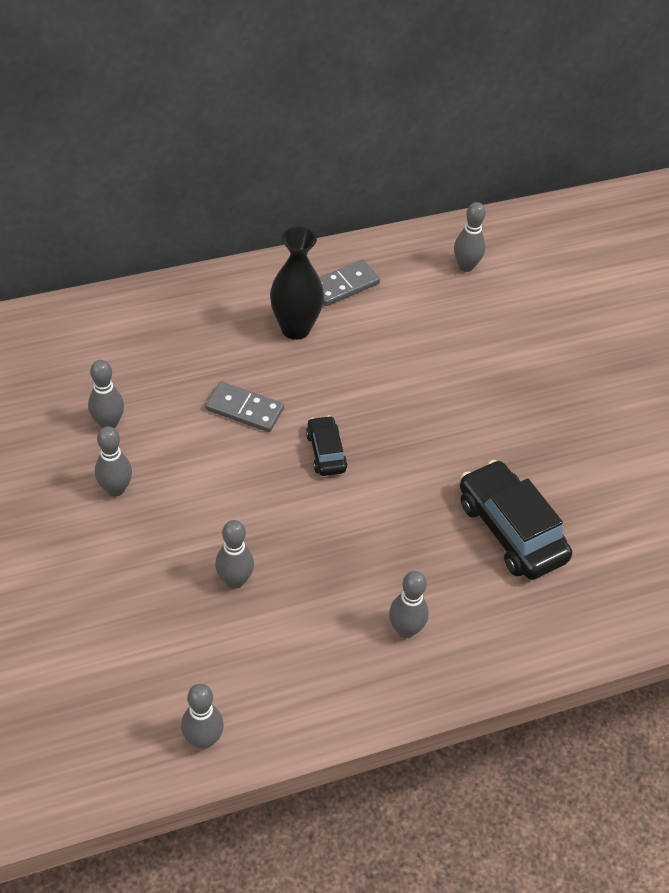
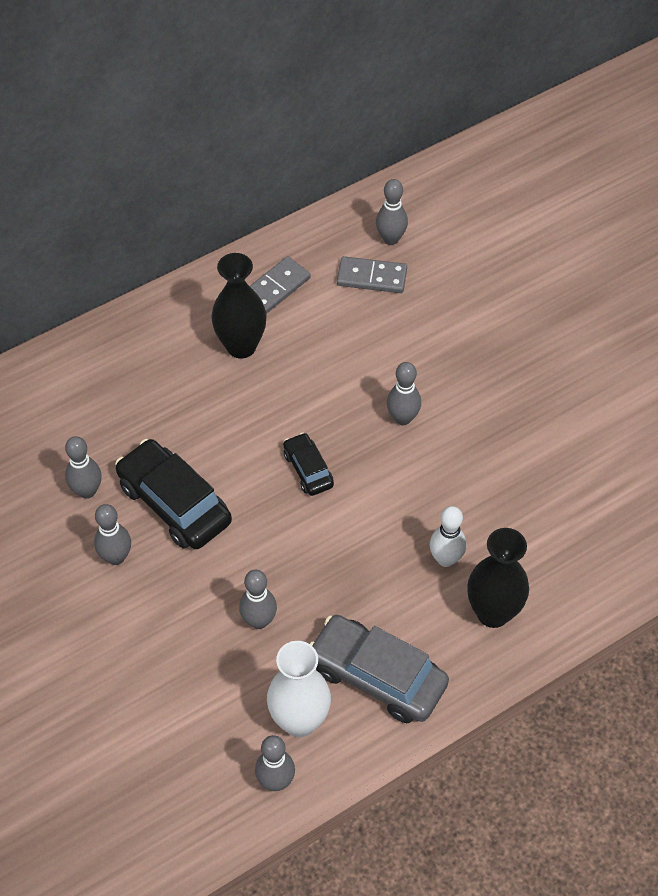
camera: 10 degrees left, 5 degrees up
grey domino [205,381,284,432] -> grey domino moved to [337,256,407,293]
grey bowling pin [389,571,429,638] -> grey bowling pin moved to [387,362,421,425]
black car [460,460,572,580] -> black car moved to [115,439,232,549]
none -> white vase [267,641,331,737]
none -> grey car [310,615,449,723]
none -> white bowling pin [430,506,466,567]
none -> black vase [467,528,529,628]

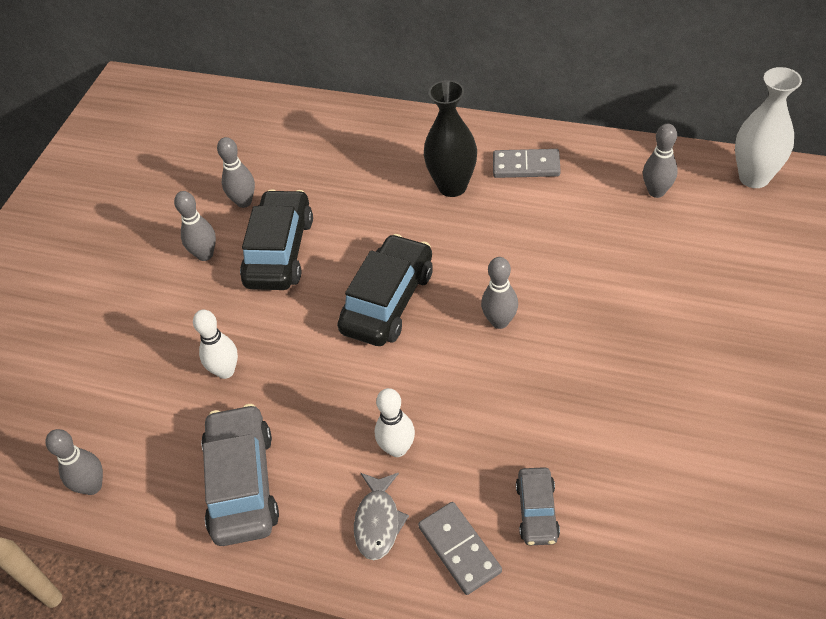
camera: 55 degrees right, 5 degrees down
grey bowling pin [239,570,277,629] -> white bowling pin [193,310,238,379]
white vase [267,641,331,737] -> white vase moved to [735,67,802,188]
black car [283,433,334,496] -> black car [337,234,433,346], size x1.85
grey domino [337,256,407,293] -> grey domino moved to [418,502,502,595]
black vase [467,528,529,628] -> grey fish [354,473,409,560]
none -> grey car [516,467,560,545]

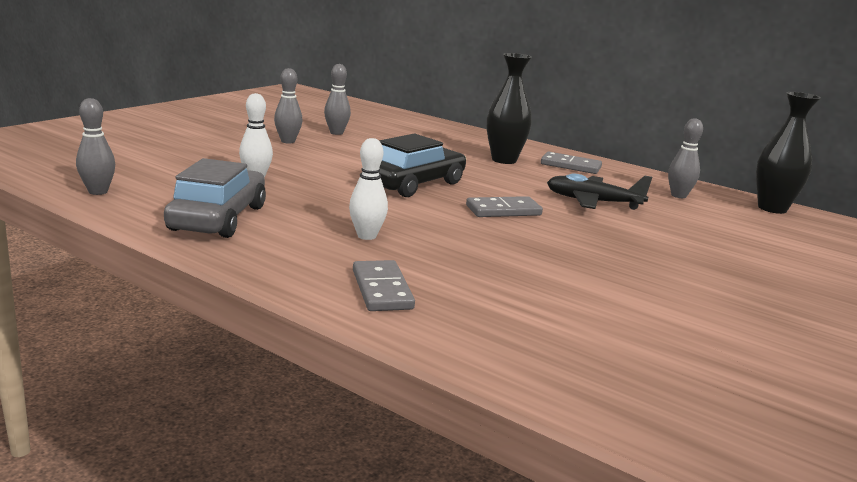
camera: 10 degrees right, 30 degrees down
black car [240,189,313,290] -> none
grey fish [354,473,409,560] -> none
grey bowling pin [481,257,518,329] -> grey domino [466,196,543,217]
grey car [516,467,560,545] -> none
white vase [735,67,802,188] -> black vase [756,92,821,214]
none -> black plane [547,173,652,210]

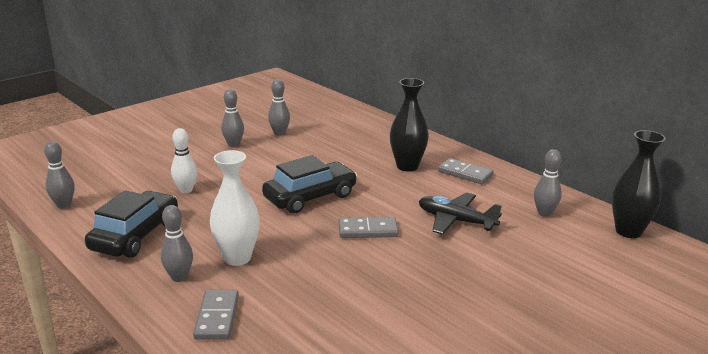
camera: 15 degrees right, 5 degrees up
grey car [164,158,266,238] -> black car [85,190,178,258]
white bowling pin [349,138,388,240] -> white vase [210,150,260,266]
none -> grey bowling pin [161,205,193,282]

